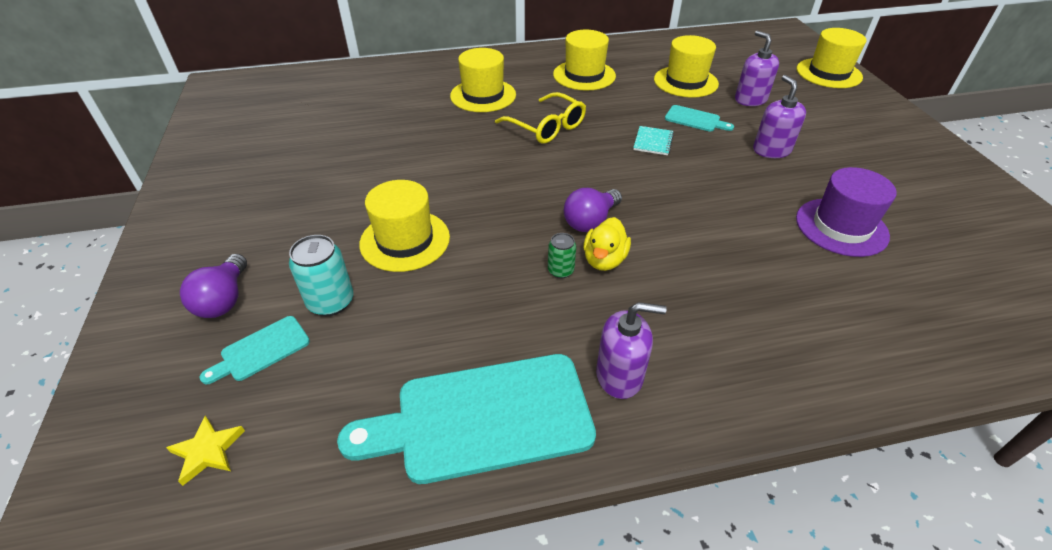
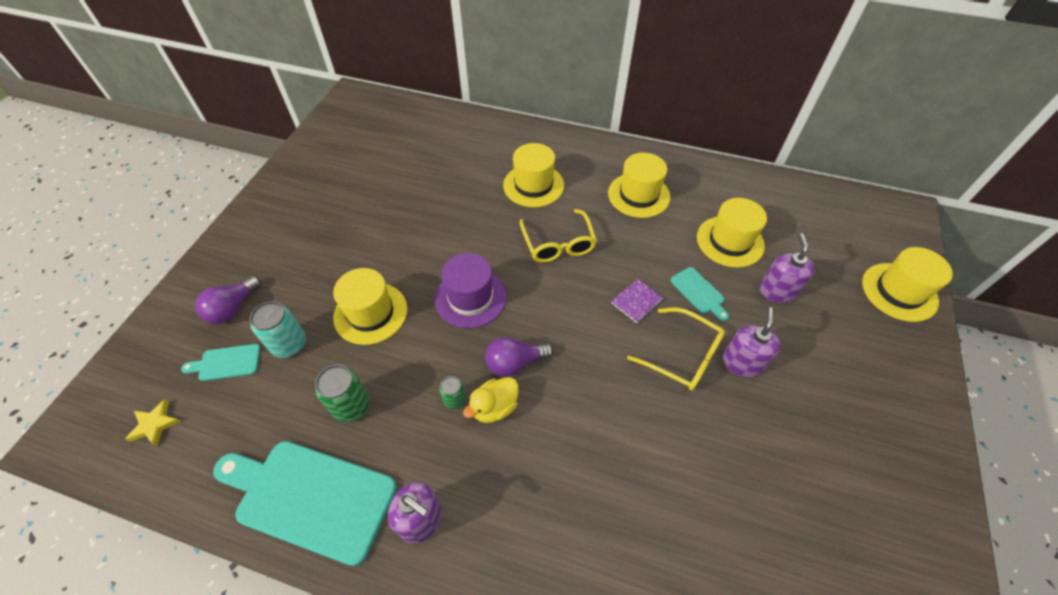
camera: 30 degrees right, 10 degrees up
turquoise notebook [633,126,674,155] -> purple notebook [611,279,664,323]
purple hat [796,167,897,257] -> purple hat moved to [435,253,506,328]
none -> green can [315,365,370,423]
none -> yellow glasses [627,308,725,390]

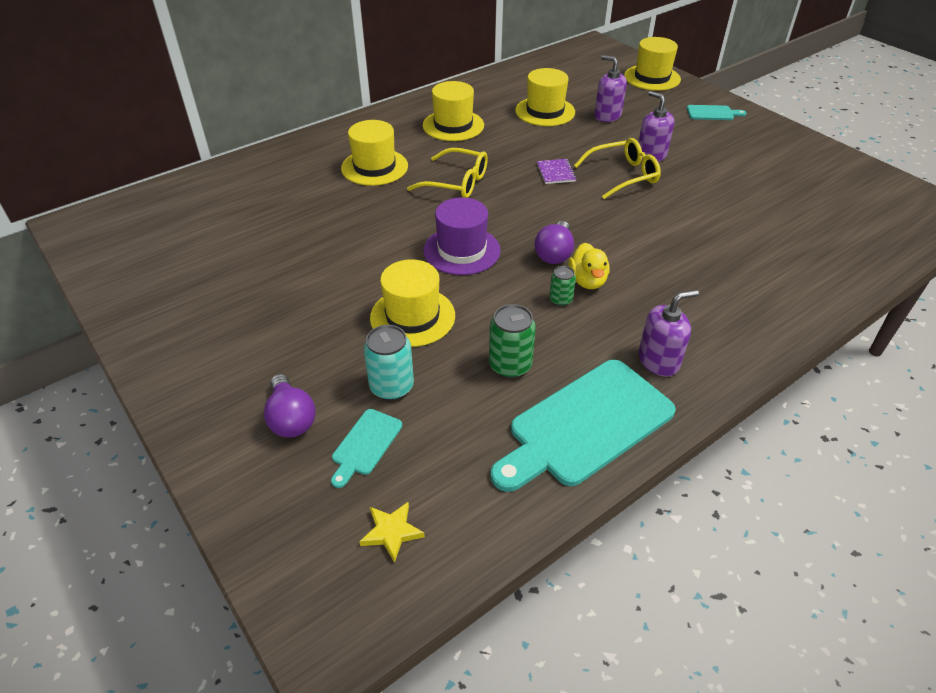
camera: 55 degrees left, 10 degrees down
turquoise cutting board [670,267,729,321] -> turquoise cutting board moved to [687,105,746,120]

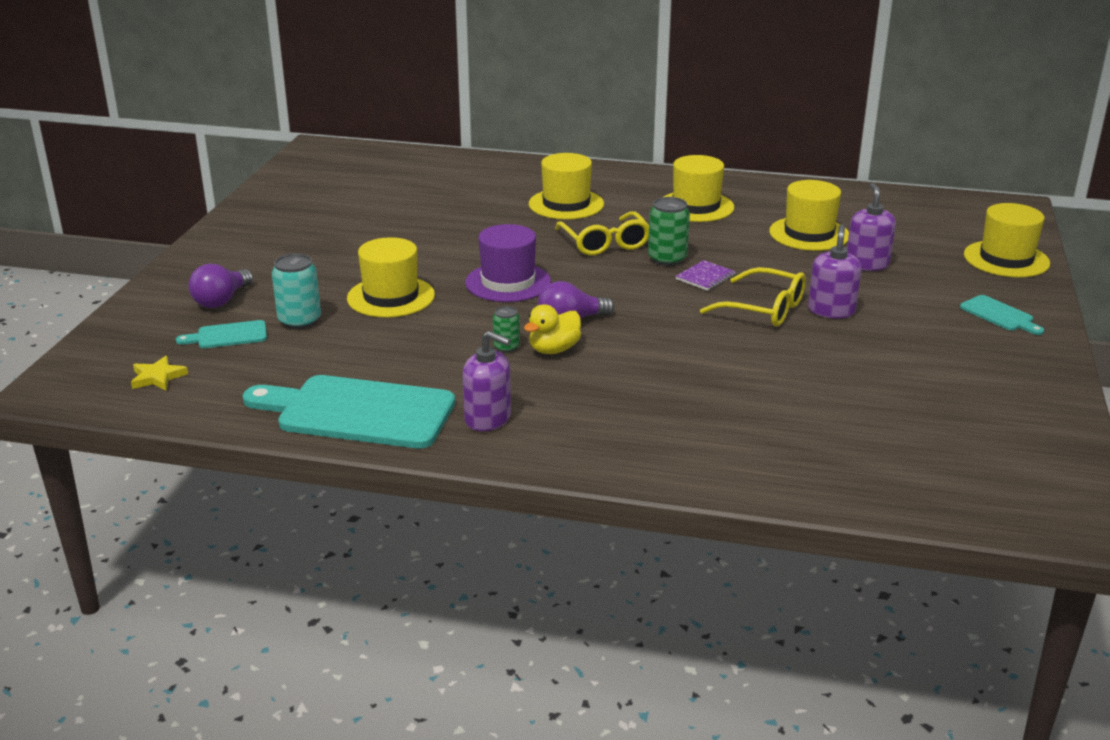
camera: 50 degrees right, 15 degrees down
green can [489,304,536,378] -> green can moved to [648,197,690,266]

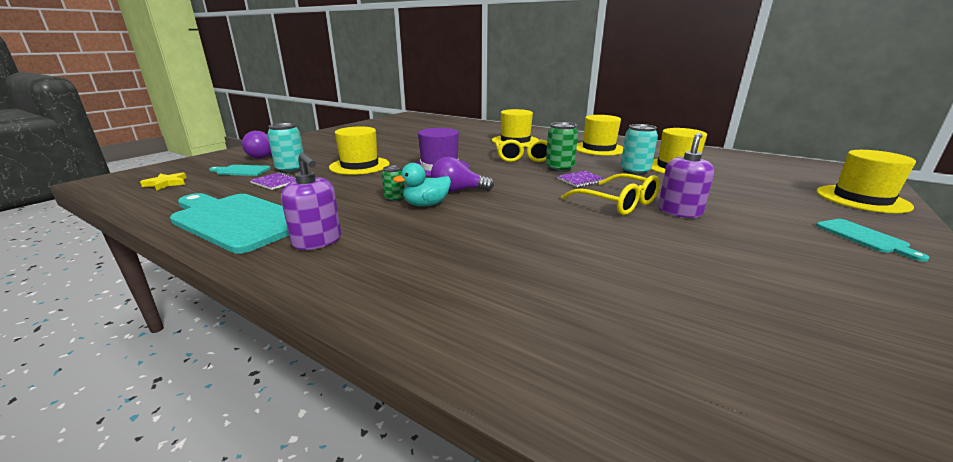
camera: 20 degrees right, 5 degrees down
yellow duck [524,304,581,354] -> turquoise duck [393,163,451,207]
purple soap dispenser [847,183,896,271] -> none
none -> purple notebook [250,172,296,190]
none -> turquoise can [621,124,658,175]

